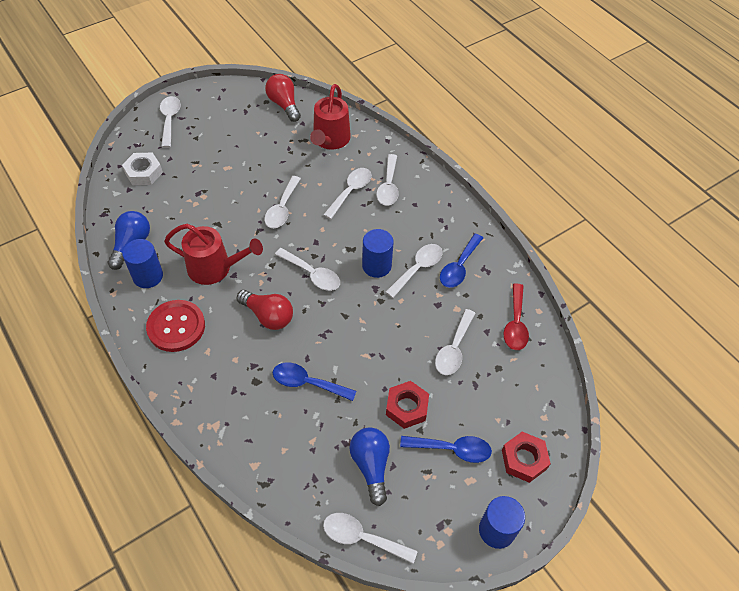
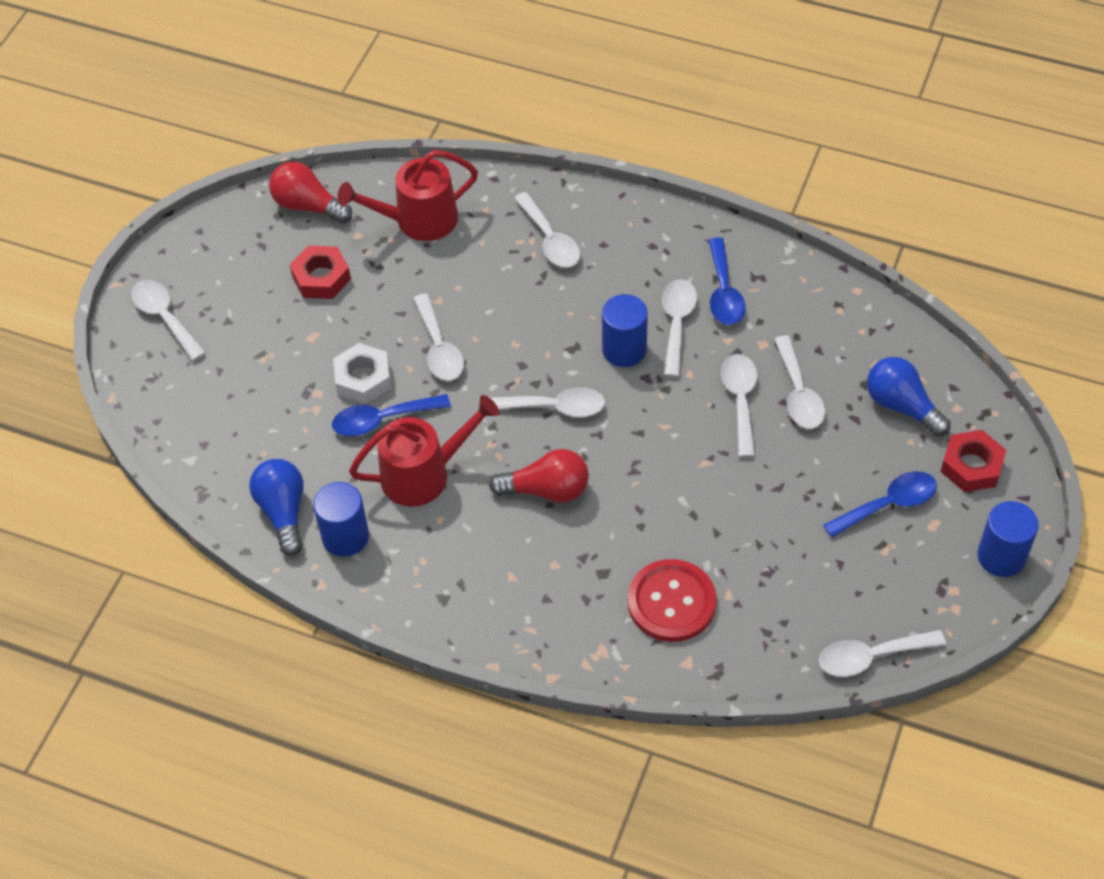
camera: 30 degrees left, 0 degrees up
white nut [122,153,163,185] -> white nut moved to [333,343,391,404]
red button [146,300,205,352] -> red button moved to [628,559,717,642]
blue spoon [273,362,356,401] -> blue spoon moved to [332,394,451,436]
red watering can [310,84,351,150] -> red watering can turned 90 degrees clockwise [337,150,478,241]
white spoon [323,168,372,219] -> white spoon moved to [721,354,757,457]
blue light bulb [349,427,390,506] -> blue light bulb moved to [867,357,951,437]
red nut [386,381,429,429] -> red nut moved to [290,246,351,299]
red spoon [503,283,529,350] -> none

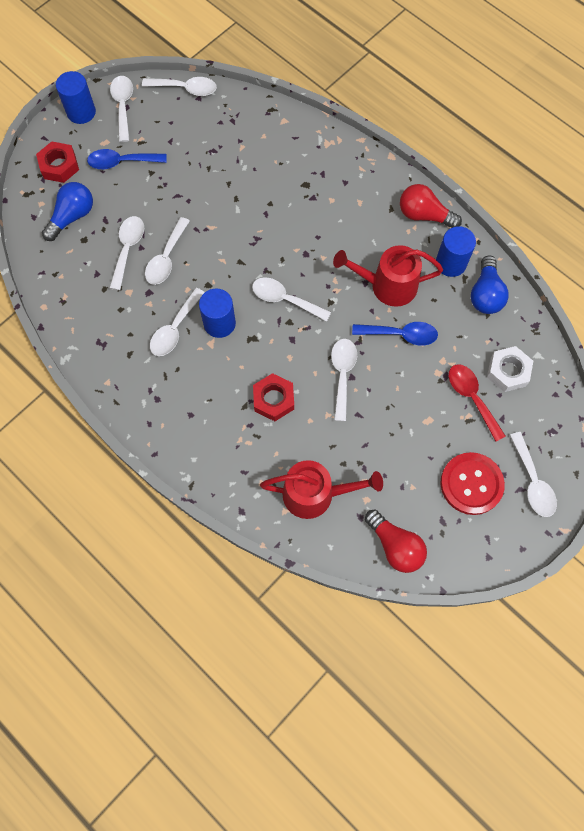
camera: 160 degrees left, 15 degrees up
red nut [290,246,351,299] -> red nut moved to [253,373,294,421]
white nut [333,343,391,404] -> white nut moved to [487,346,533,392]
red light bulb [489,449,589,503] -> red light bulb moved to [400,184,462,228]
white spoon [514,192,580,268] -> white spoon moved to [110,76,133,142]
red button [628,559,717,642] -> red button moved to [441,452,505,515]
blue spoon [708,237,745,325] -> none
blue light bulb [867,357,951,437] -> blue light bulb turned 120 degrees counterclockwise [42,182,93,241]
none -> red spoon [449,364,506,442]

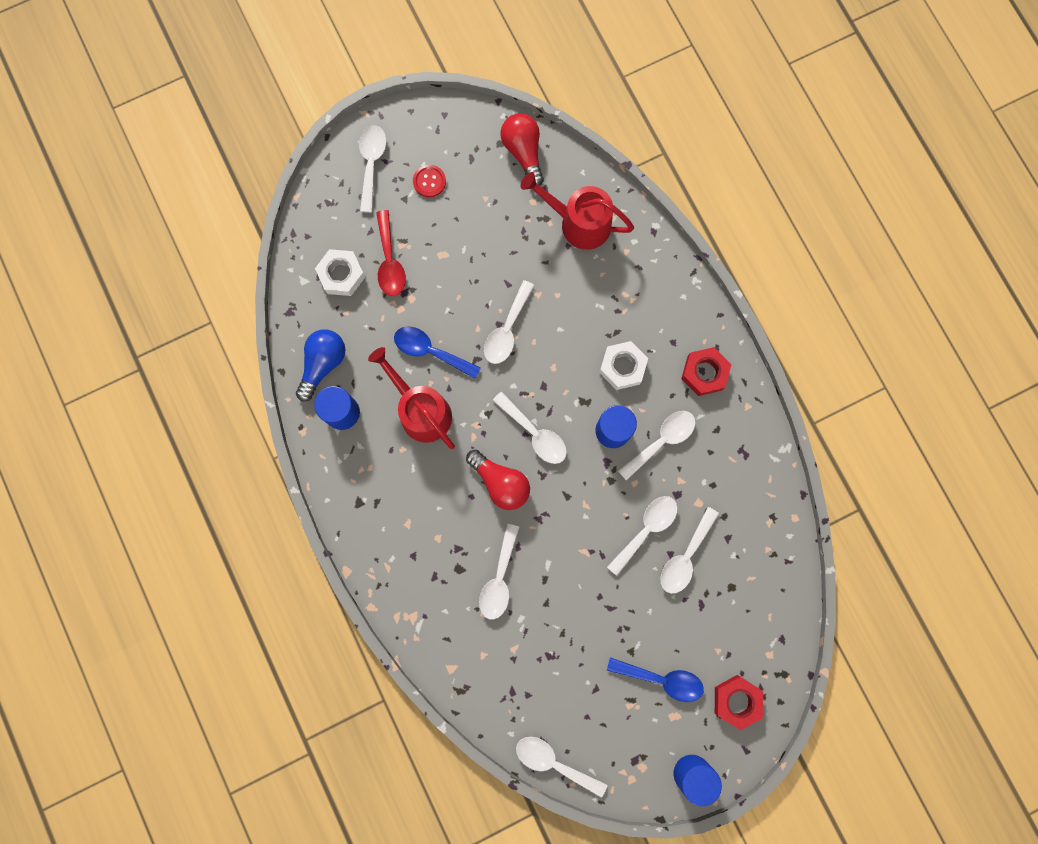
camera: 160 degrees left, 10 degrees up
blue light bulb [42,182,93,241] -> none
white spoon [110,76,133,142] -> white spoon moved to [479,524,519,620]
red nut [253,373,294,421] -> red nut moved to [681,347,732,396]
red watering can [333,245,443,307] -> red watering can turned 150 degrees counterclockwise [368,347,455,449]
red light bulb [400,184,462,228] -> red light bulb moved to [466,450,530,510]
red button [441,452,505,515] -> red button [413,165,446,197], size x0.53
none -> white nut [599,341,648,390]

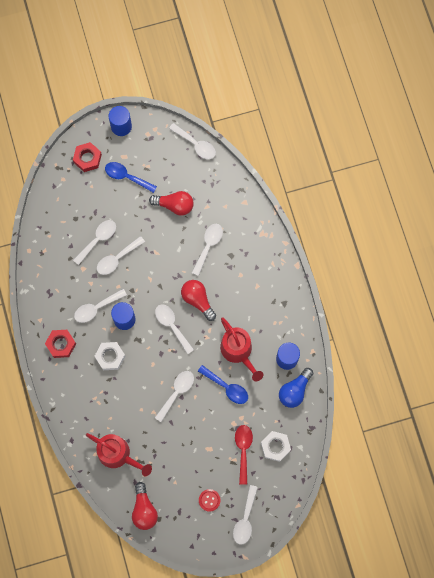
camera: 170 degrees left, 5 degrees down
none -> red light bulb [149,191,194,216]

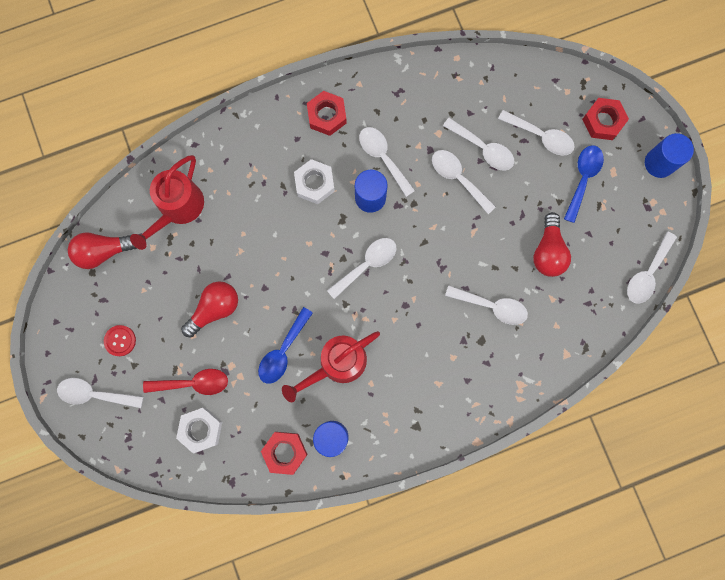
camera: 85 degrees right, 5 degrees up
white spoon [155,371,194,422] -> white spoon moved to [498,110,575,156]
red light bulb [181,280,216,321] -> red light bulb moved to [181,281,238,338]
blue light bulb [279,368,313,408] -> red nut [261,432,308,475]

